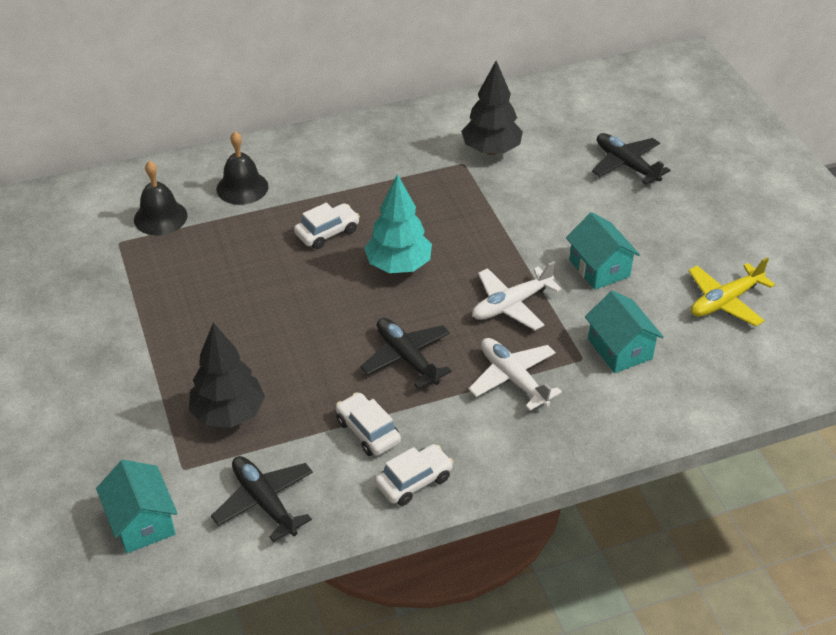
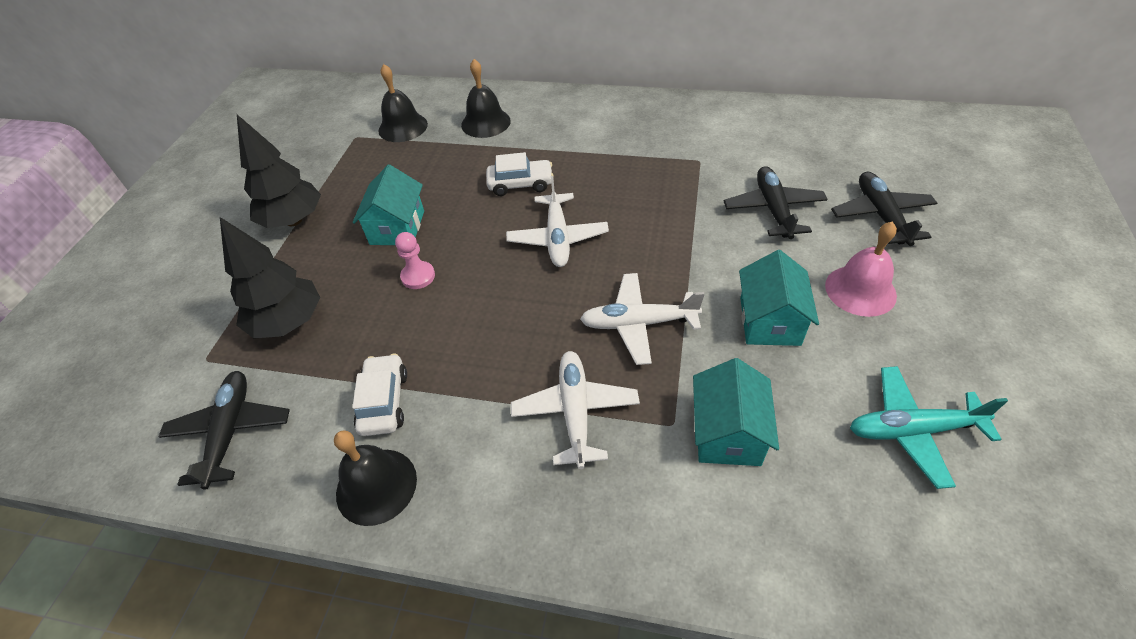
camera: 35 degrees right, 5 degrees up
turquoise house [96,460,178,553] -> turquoise house moved to [353,164,424,245]
black plane [360,318,452,389] -> black plane moved to [724,166,827,239]
turquoise tree [364,174,432,273] -> white plane [506,176,609,267]
white car [375,444,453,506] -> black bell [334,430,417,526]
black tree [461,61,523,155] -> black tree moved to [237,115,321,228]
yellow plane [688,257,775,326] -> turquoise plane [850,366,1008,489]
none -> pink pawn [395,232,435,289]
none -> pink bell [825,222,897,317]

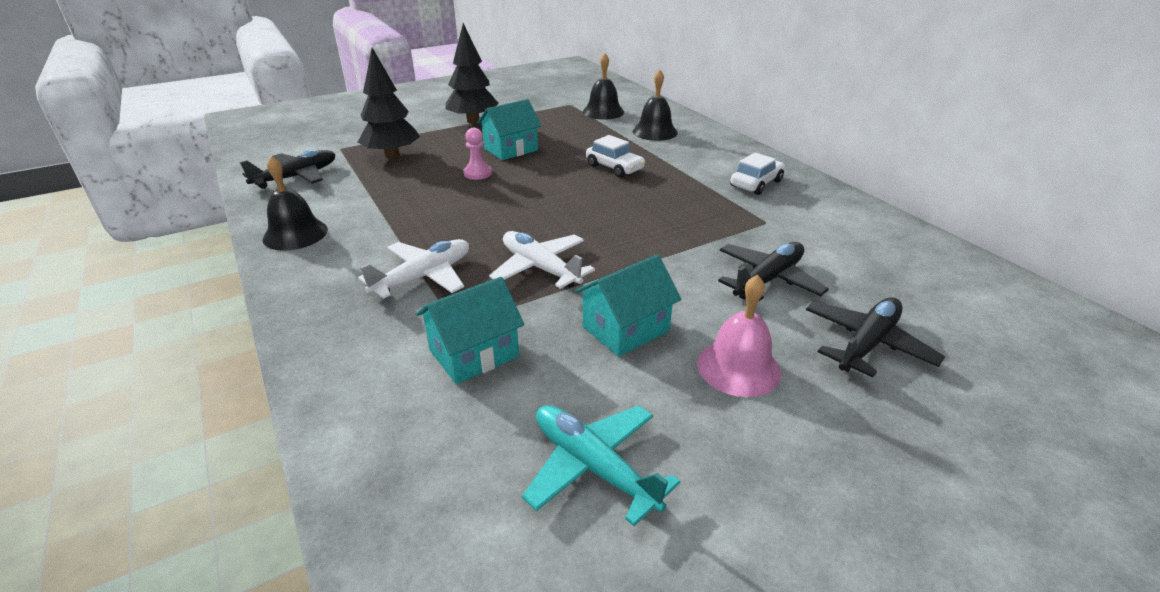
camera: 45 degrees right, 15 degrees down
white car [353,354,407,436] -> white car moved to [730,152,785,195]
white plane [506,176,609,267] -> none

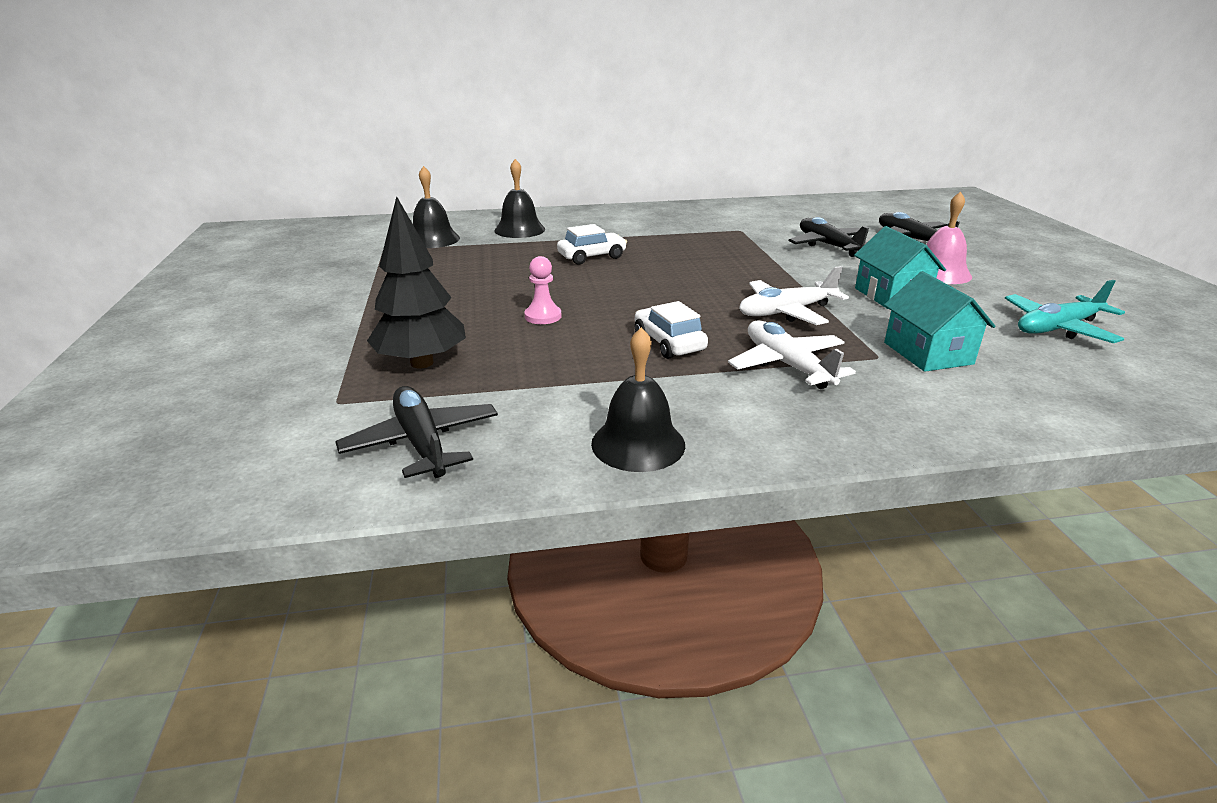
camera: 70 degrees left, 5 degrees down
black tree [446,23,499,124] -> none
turquoise house [477,99,542,160] -> none
white car [730,152,785,195] -> white car moved to [634,301,708,359]

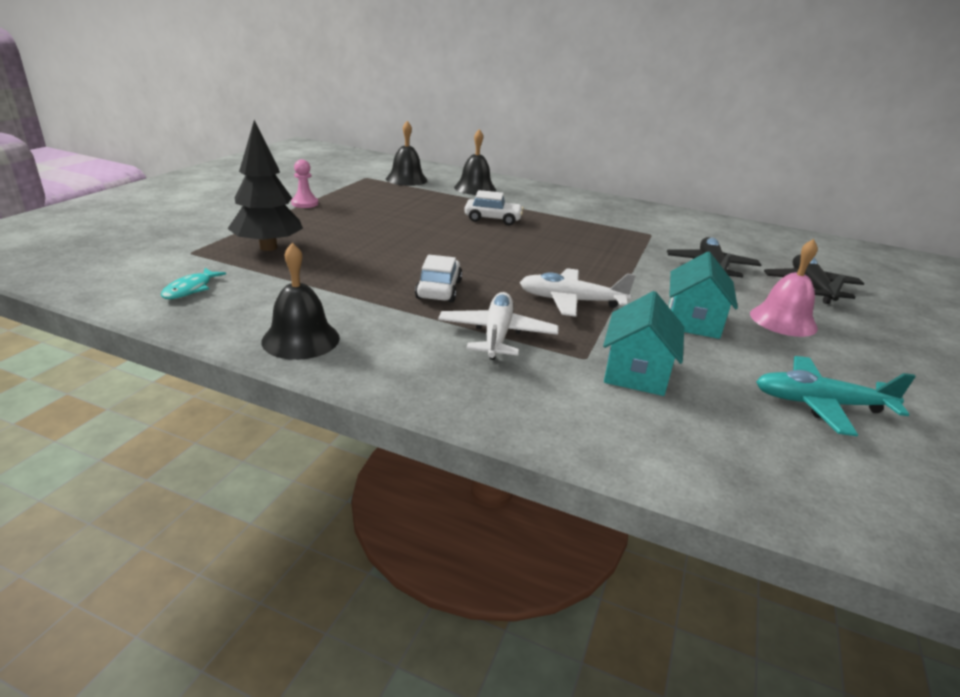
camera: 30 degrees right, 0 degrees up
black plane [335,386,498,478] -> turquoise fish [161,268,226,299]
pink pawn [524,256,561,324] -> pink pawn moved to [291,159,318,208]

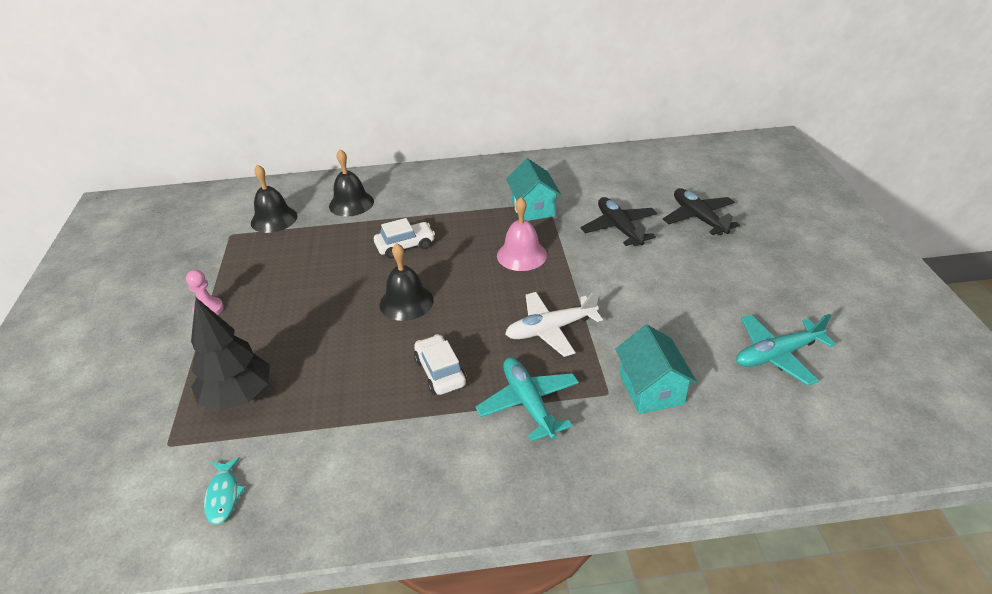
camera: 25 degrees left, 10 degrees up
black bell [261,243,340,360] -> black bell moved to [380,243,434,321]
white plane [438,292,558,360] -> turquoise plane [476,357,579,442]
turquoise house [669,252,738,339] -> turquoise house moved to [506,158,561,221]
pink bell [750,239,818,337] -> pink bell moved to [497,197,547,271]

